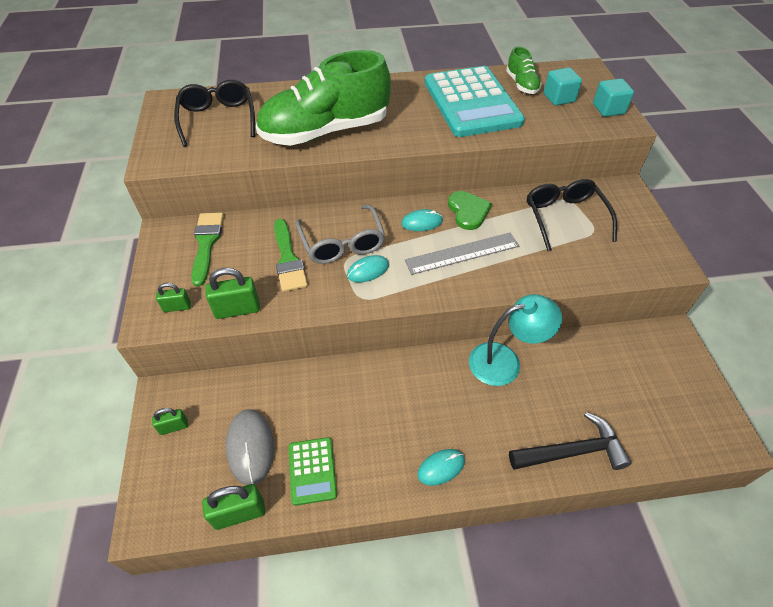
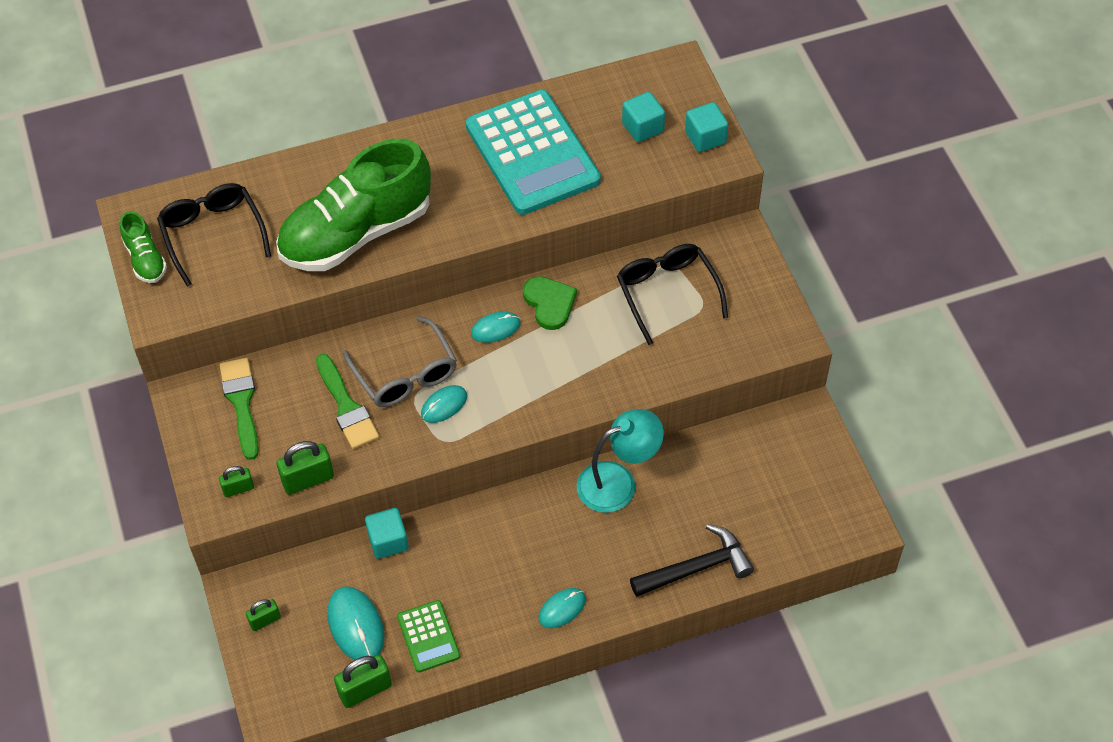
camera: 10 degrees left, 5 degrees up
grey mouse [226,409,274,485] -> turquoise mouse [327,586,384,660]
grey ruler [405,233,519,275] -> none
green shoe [506,46,542,94] -> green shoe moved to [120,211,167,283]
none -> turquoise cube [365,508,408,559]

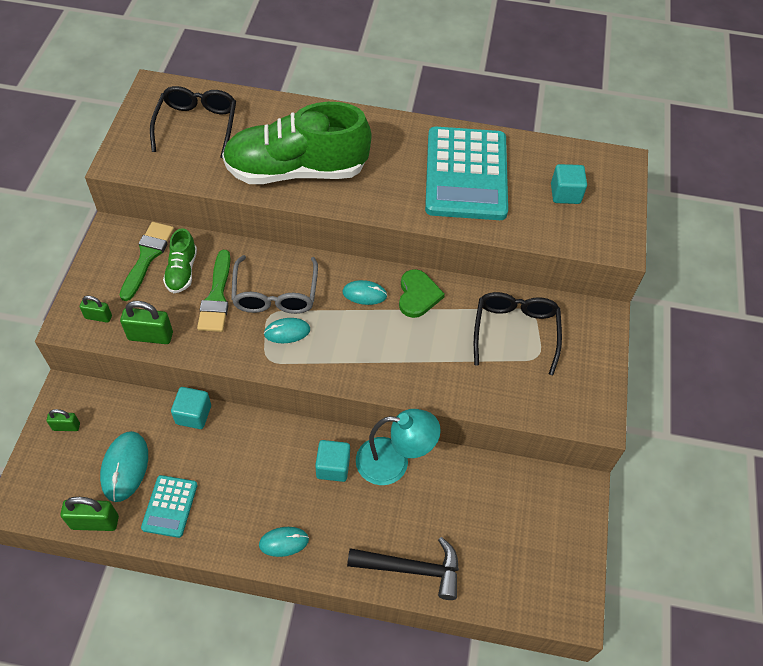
camera: 25 degrees right, 0 degrees up
green shoe [120,211,167,283] -> green shoe moved to [163,228,197,293]
green calculator [397,600,460,672] -> turquoise calculator [141,475,197,538]
turquoise cube [685,102,728,152] -> turquoise cube moved to [315,440,350,482]

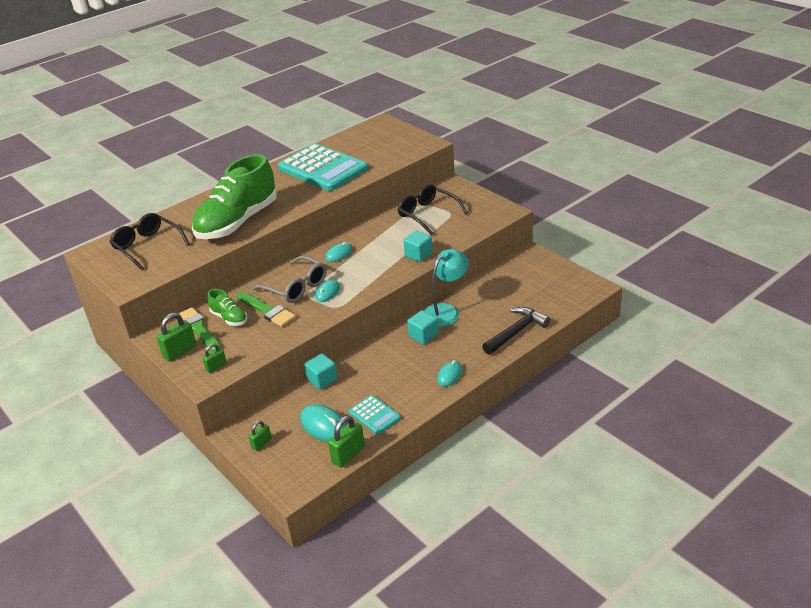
camera: 45 degrees left, 20 degrees down
green padlock [120,301,173,344] -> green padlock moved to [156,313,196,361]
green heart [399,269,445,318] -> none
turquoise cube [551,164,587,204] -> turquoise cube moved to [403,231,433,262]

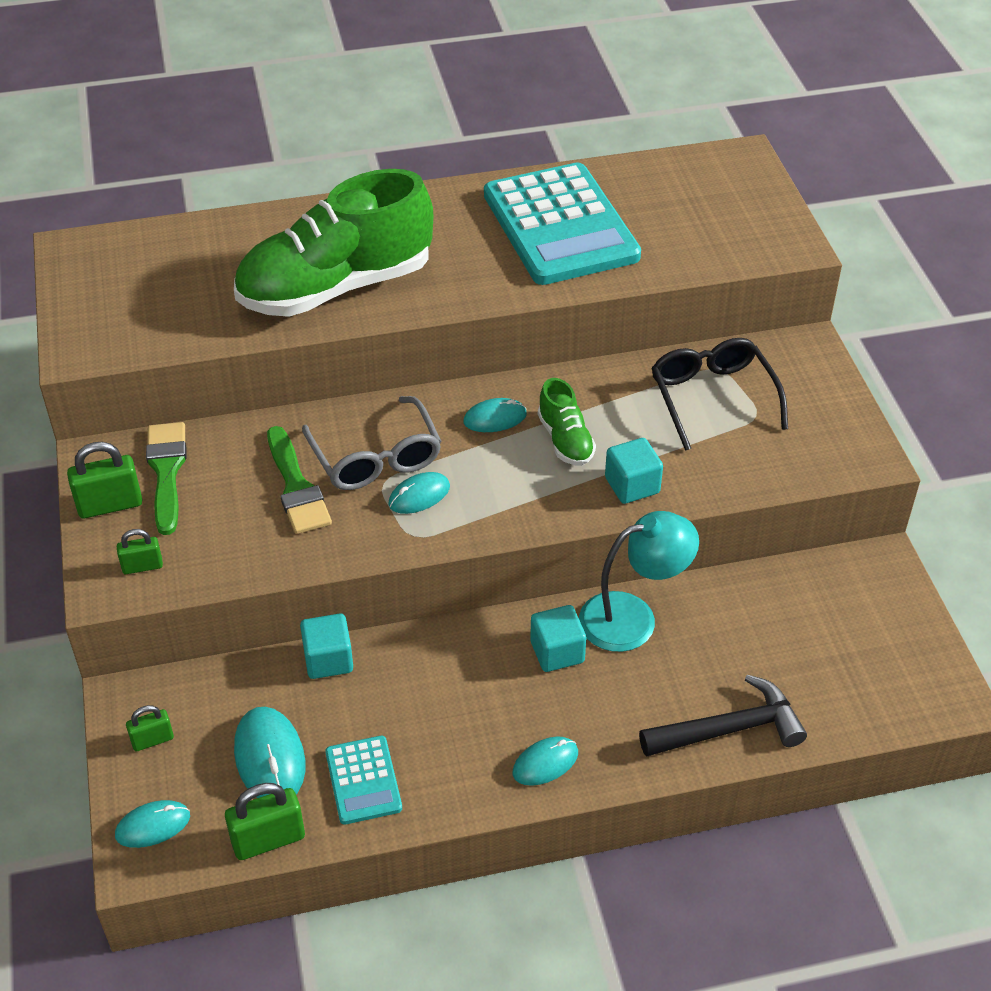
camera: 25 degrees right, 10 degrees up
black glasses [110,213,190,270] -> none
green shoe [207,289,248,326] -> green shoe moved to [538,378,596,466]
none -> turquoise mouse [115,800,190,848]

